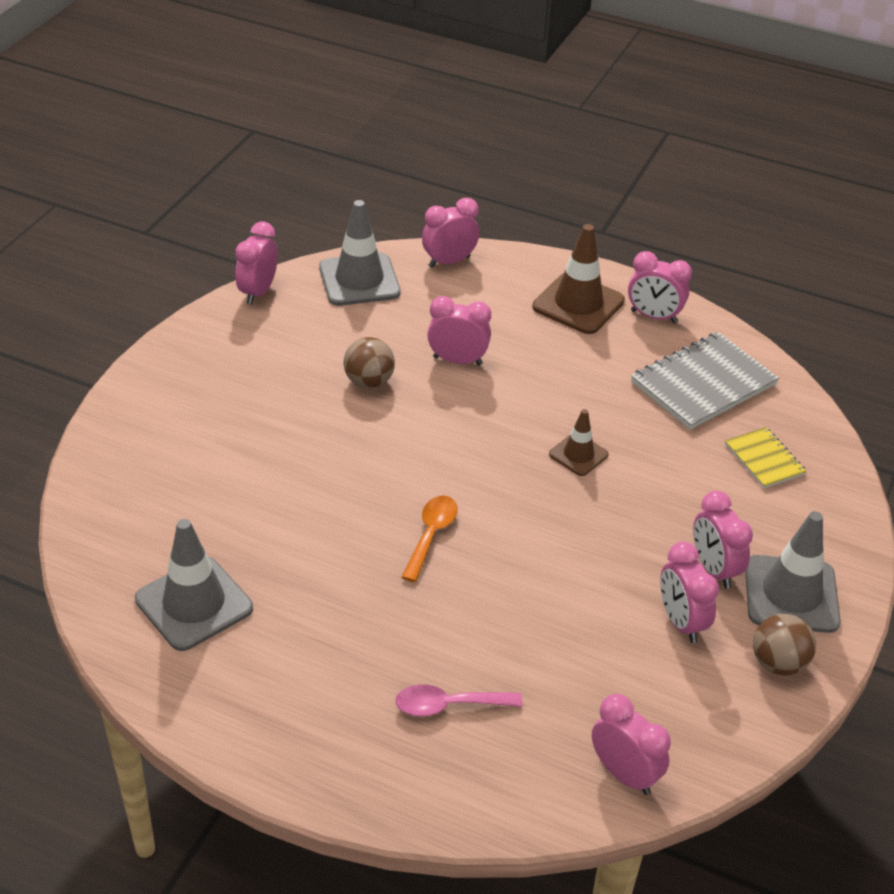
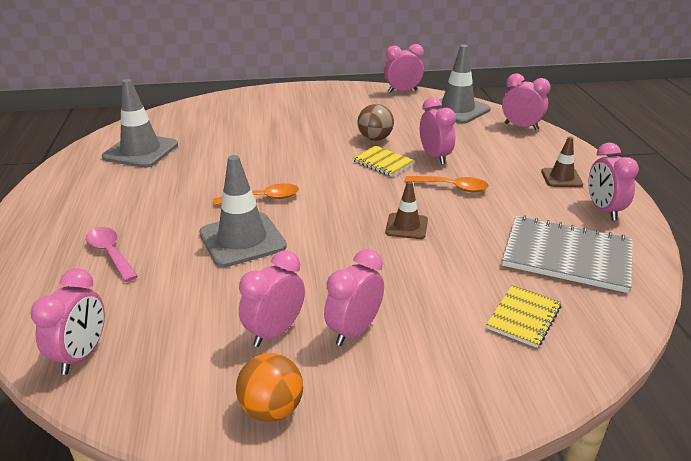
camera: 60 degrees right, 10 degrees down
brown traffic cone [532,224,625,334] -> brown traffic cone [541,136,583,187], size x0.56
grey traffic cone [745,511,841,633] -> grey traffic cone moved to [199,155,287,267]
brown ball [753,614,816,675] -> orange ball [236,353,303,422]
none -> yellow notebook [352,146,415,177]
none -> orange spoon [404,176,489,192]

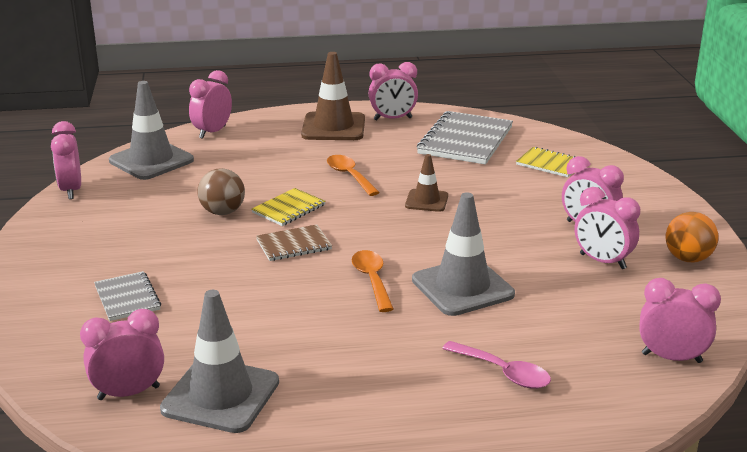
camera: 90 degrees left, 5 degrees down
pink spoon [86,227,138,282] -> pink spoon turned 105 degrees counterclockwise [442,341,551,389]
orange spoon [404,176,489,192] -> orange spoon turned 45 degrees counterclockwise [327,155,380,196]
pink clock [420,97,456,165] -> pink clock moved to [80,309,164,400]
brown traffic cone [541,136,583,187] -> brown traffic cone [301,52,365,140], size x1.77
none -> grey notebook [94,271,161,321]
none -> brown notebook [256,224,332,261]

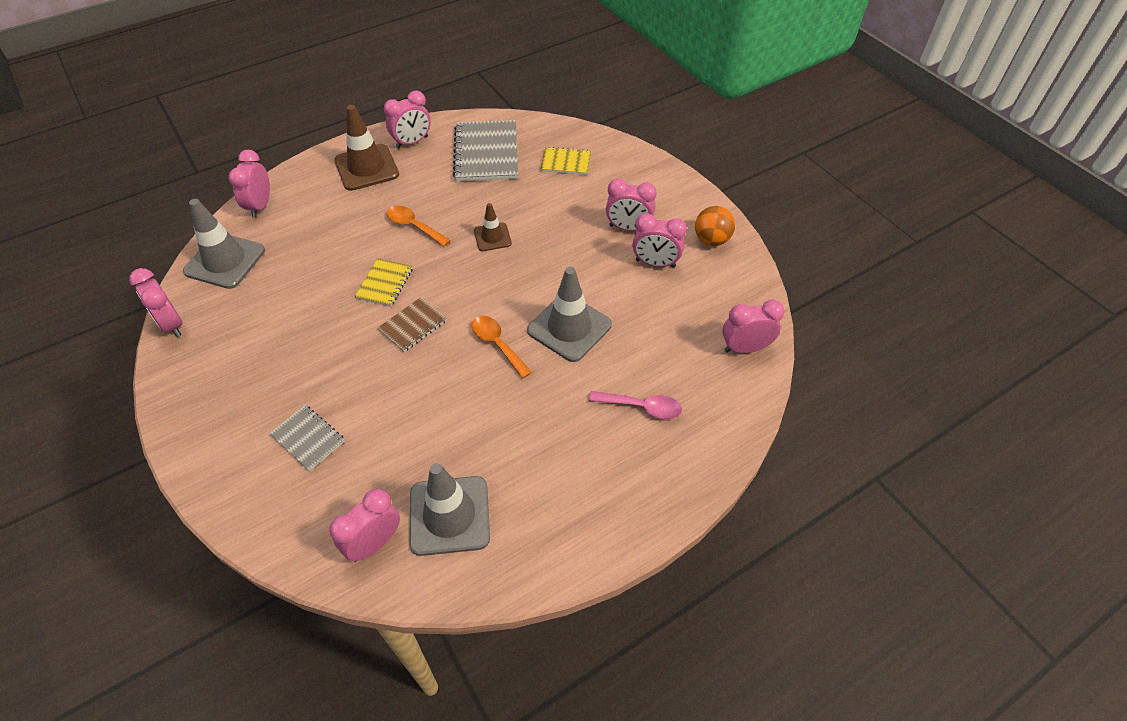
camera: 25 degrees left, 25 degrees up
brown ball [197,168,245,215] -> none

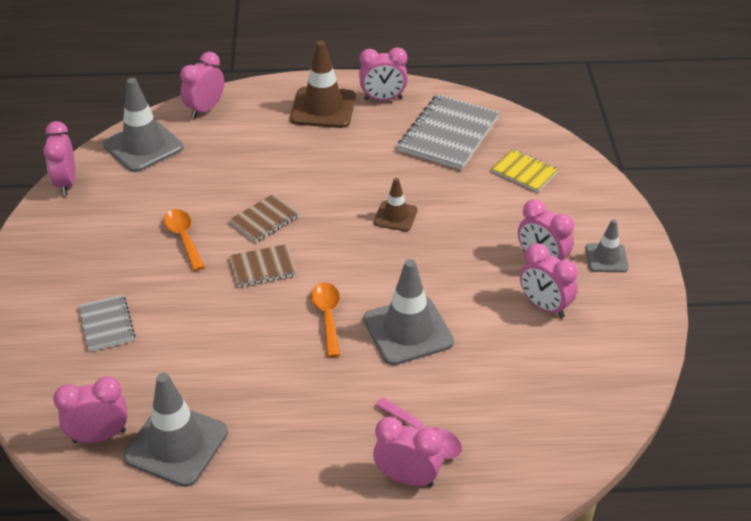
camera: 30 degrees right, 10 degrees down
yellow notebook [355,258,413,307] -> brown notebook [229,194,300,242]
orange spoon [387,206,451,247] -> orange spoon moved to [164,209,205,271]
orange ball [695,206,735,246] -> none
pink clock [722,300,785,353] -> pink clock moved to [373,417,443,487]
none -> grey traffic cone [585,219,629,272]

